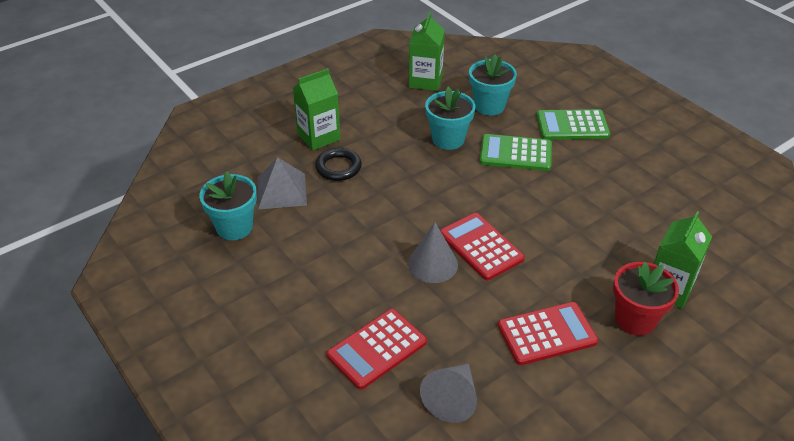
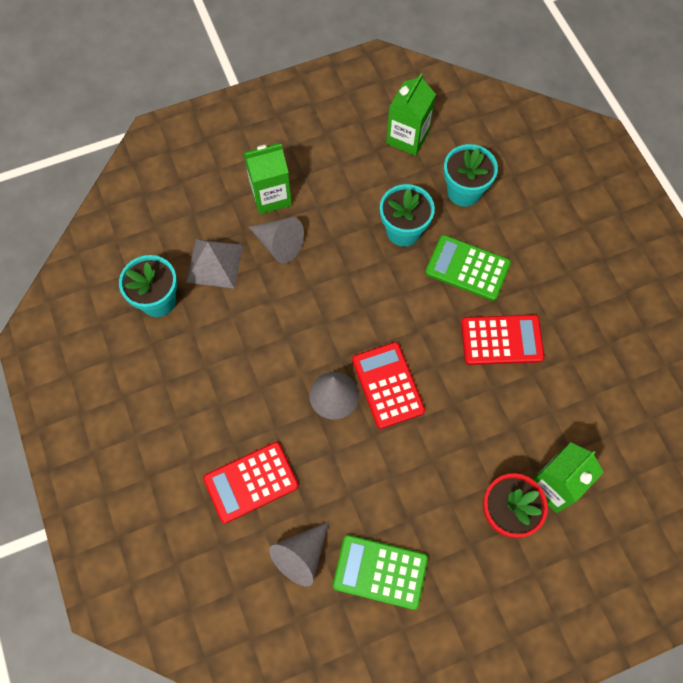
camera: 15 degrees right, 25 degrees up
black ring [315,148,362,181] -> grey cone [249,217,304,263]
red calculator [498,302,598,365] -> red calculator moved to [461,315,544,365]
green calculator [536,109,610,140] -> green calculator moved to [333,535,428,610]

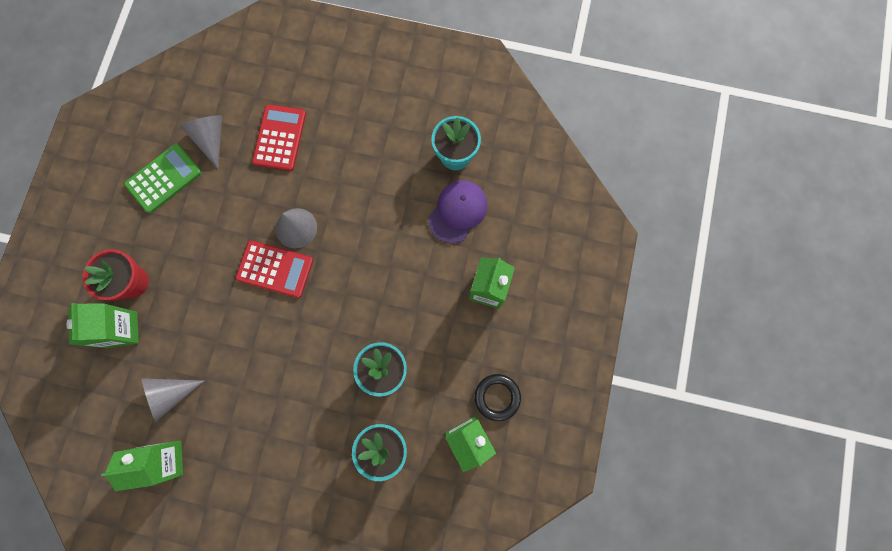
camera: 125 degrees right, 10 degrees up
grey pyramid [186,239,243,289] -> purple cap [428,180,488,243]
grey cone [249,217,304,263] -> grey cone moved to [142,378,204,422]
green calculator [425,235,511,301] -> none
red calculator [461,315,544,365] -> none
none -> green carton [101,441,183,491]
none -> black ring [475,374,521,421]

